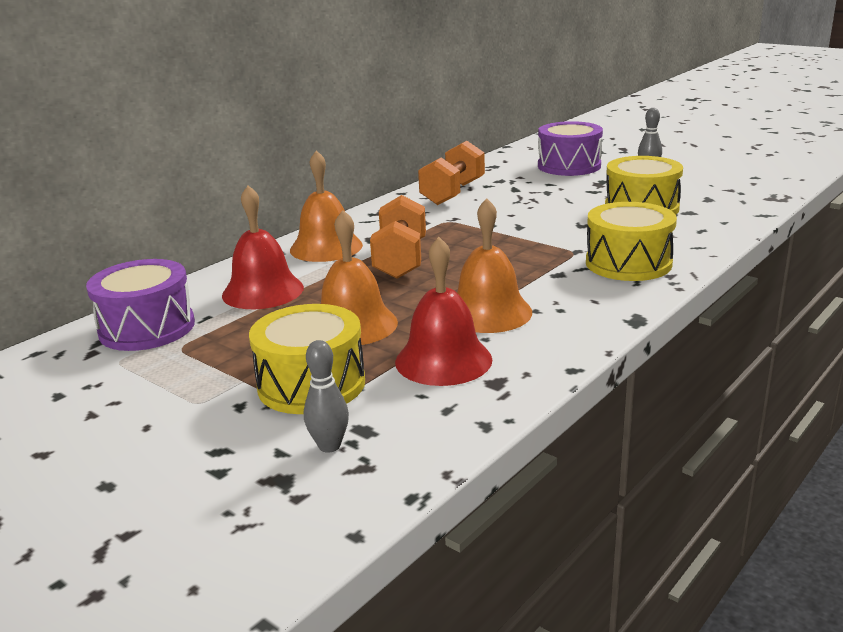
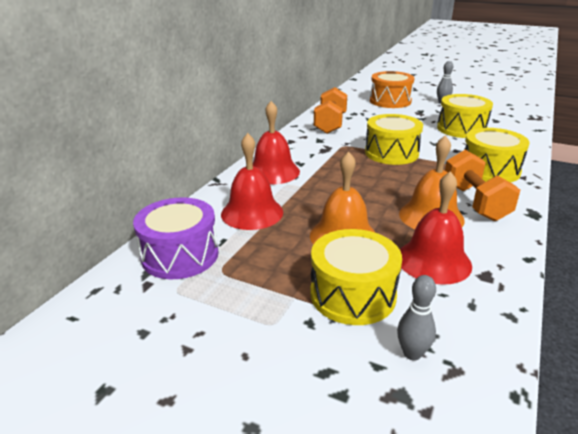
camera: 15 degrees left, 5 degrees up
orange bell [290,150,363,262] -> red bell [253,101,300,184]
orange dumbbell [370,195,426,279] -> orange dumbbell moved to [445,150,520,221]
purple drum [538,121,603,176] -> orange drum [370,71,415,108]
none -> yellow drum [365,114,423,165]

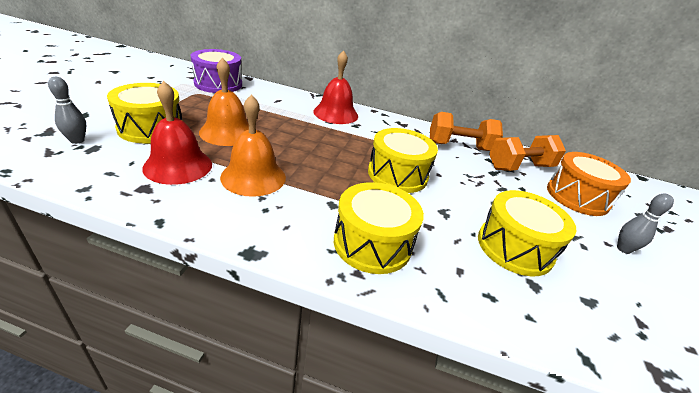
camera: 75 degrees right, 5 degrees up
red bell [221,133,283,230] -> none
orange dumbbell [445,150,520,221] -> orange dumbbell moved to [489,135,566,171]

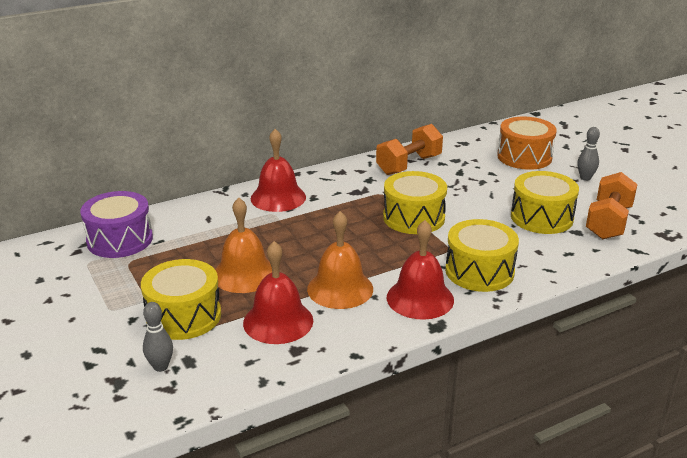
camera: 40 degrees left, 5 degrees down
orange dumbbell [489,135,566,171] -> orange dumbbell moved to [586,172,638,239]
none -> red bell [387,220,454,320]

